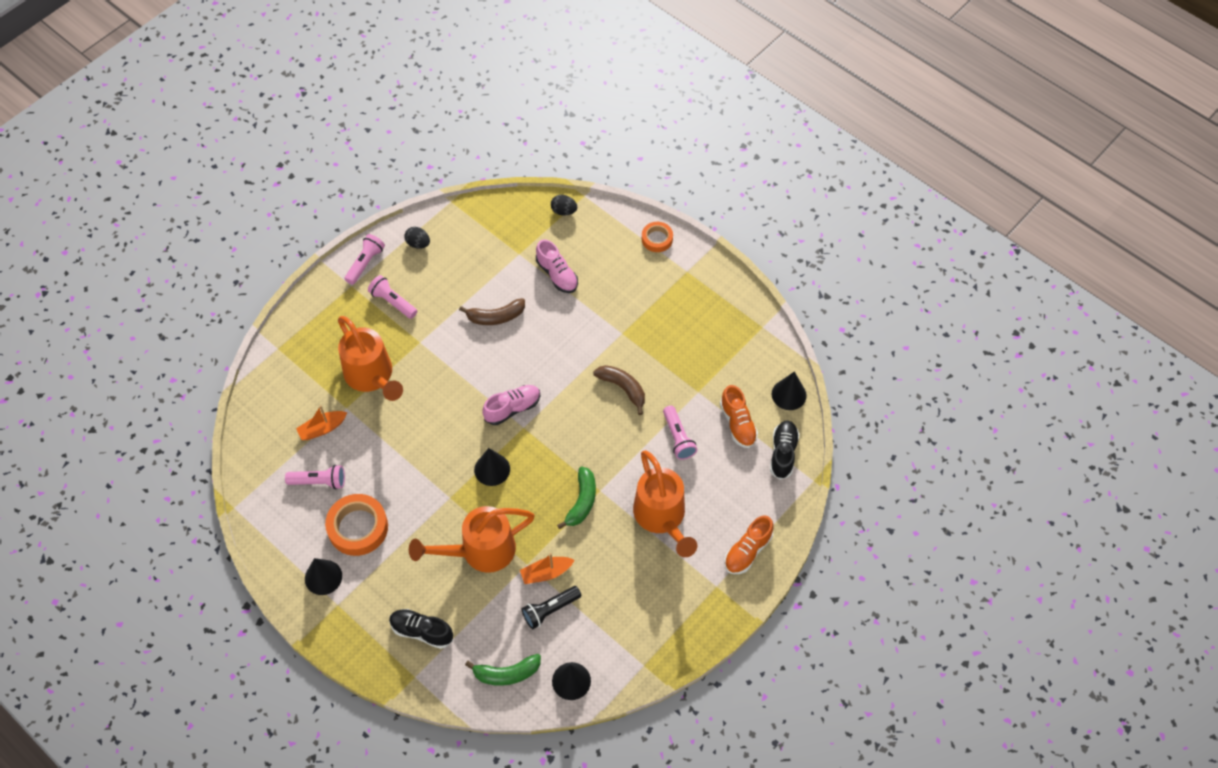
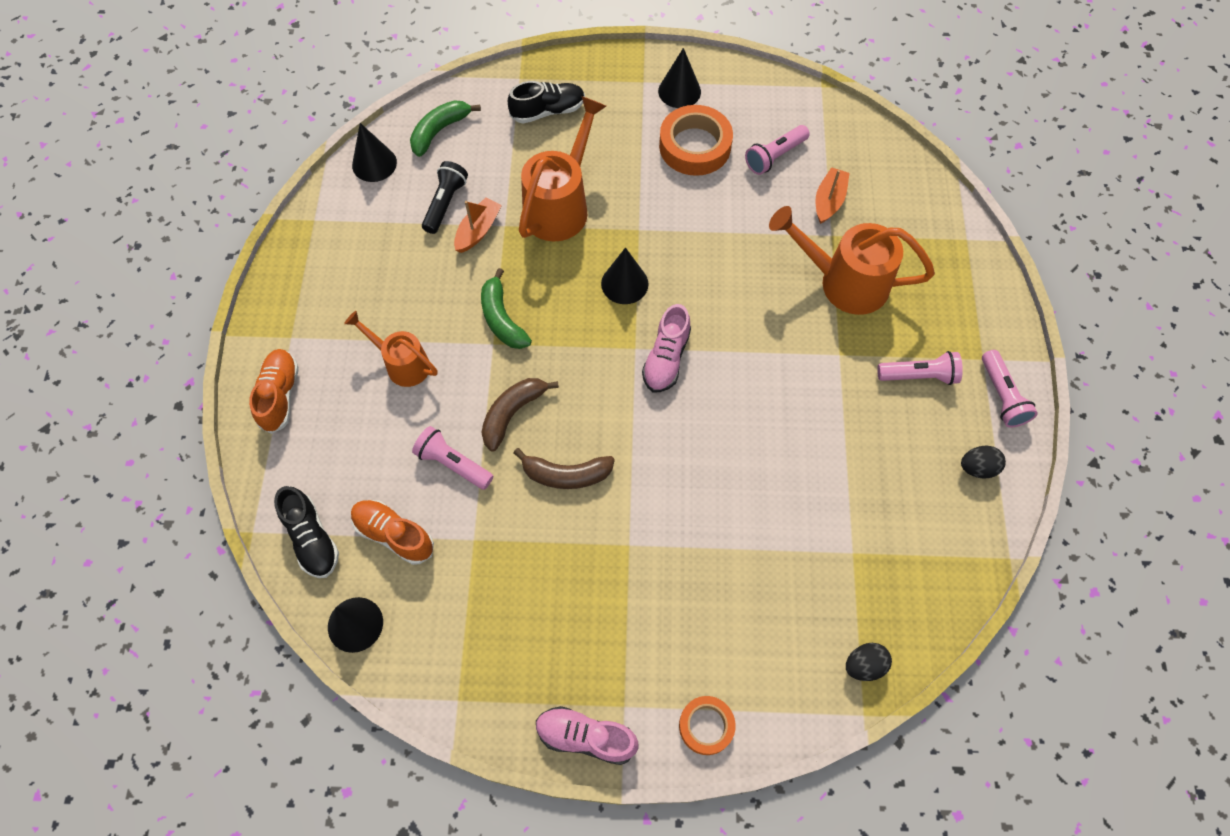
camera: 140 degrees right, 5 degrees up
brown banana [459,298,525,325] -> brown banana moved to [481,378,559,452]
pink shoe [536,239,578,293] -> pink shoe moved to [536,706,638,765]
orange watering can [633,450,697,557] -> orange watering can [344,311,438,387], size x0.61

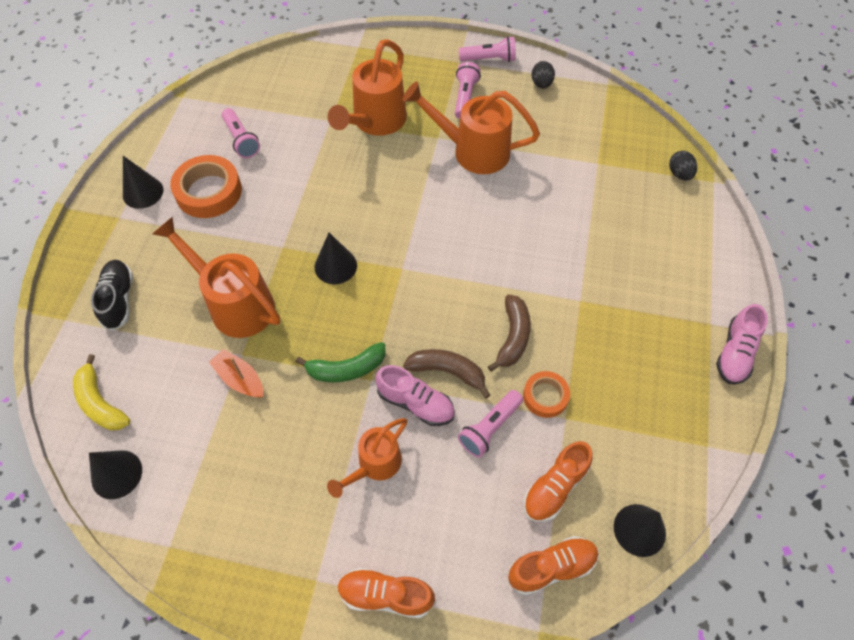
camera: 80 degrees left, 5 degrees down
black shoe [274,486,339,578] -> orange shoe [508,536,599,595]
green banana [410,100,481,157] -> yellow banana [73,354,130,431]
black flashlight [422,161,468,234] -> none
brown banana [481,378,559,452] -> brown banana turned 150 degrees clockwise [403,349,490,398]
pink shoe [642,304,691,392] -> pink shoe moved to [375,365,455,426]
orange tape [679,696,735,755] -> orange tape moved to [523,371,570,418]
orange boat [816,167,850,224] -> none
none -> orange watering can [402,81,540,174]

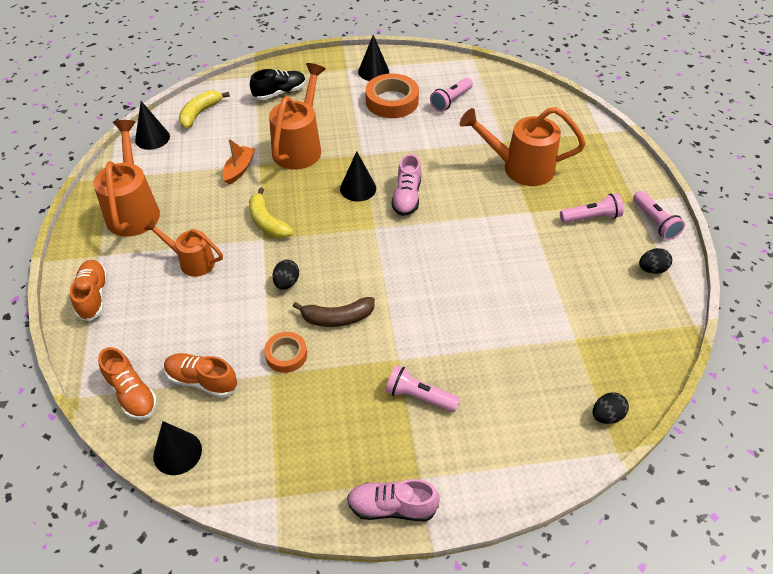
camera: 70 degrees right, 10 degrees down
green banana [295,342,386,382] -> yellow banana [249,187,294,238]
pink shoe [375,365,455,426] -> pink shoe moved to [391,154,421,216]
orange watering can [402,81,540,174] -> orange watering can moved to [93,120,160,237]
brown banana [403,349,490,398] -> black egg [273,260,299,290]
pink flashlight [458,390,523,457] -> pink flashlight moved to [386,365,460,412]

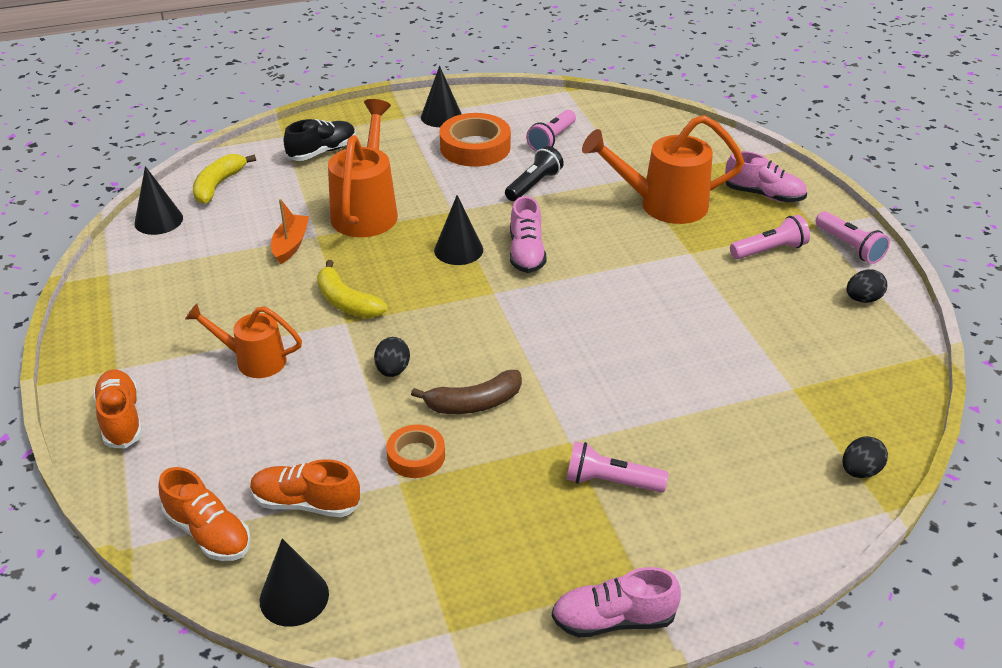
camera: 10 degrees left, 10 degrees down
orange watering can [93,120,160,237] -> none
none -> black flashlight [505,146,564,202]
none -> pink shoe [725,151,807,202]

